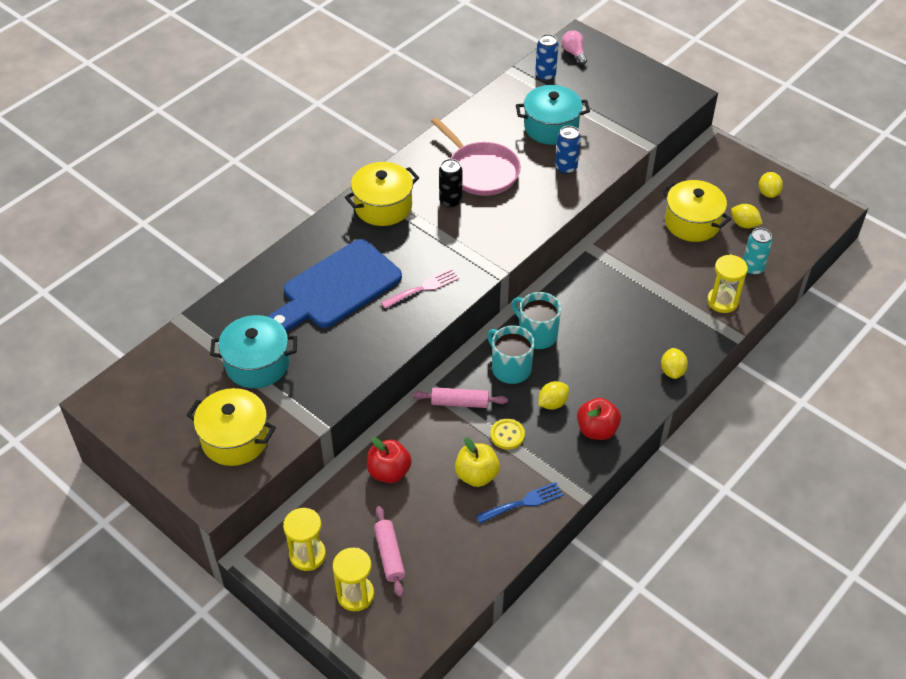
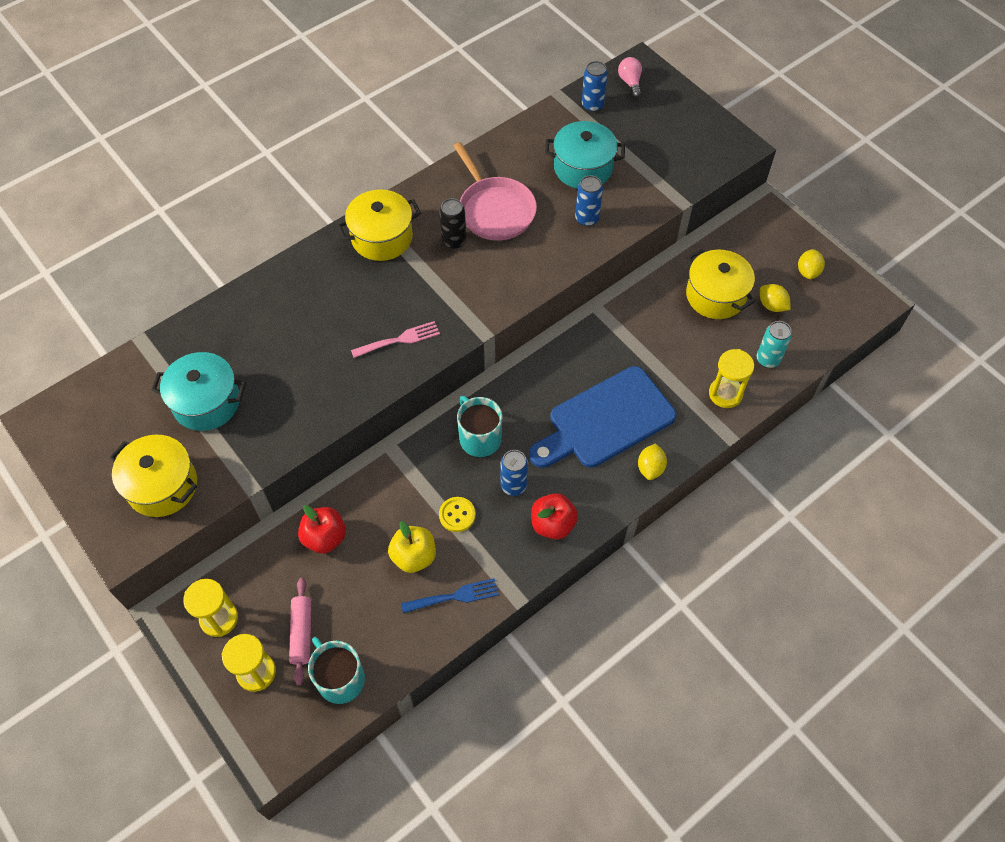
camera: 10 degrees right, 10 degrees up
blue cutting board [268,239,402,332] -> blue cutting board moved to [529,366,676,468]
pink rolling pin [413,387,508,408] -> none
turquoise mug [512,292,561,349] -> turquoise mug moved to [308,637,365,704]
yellow lemon [538,381,569,410] -> blue can [500,450,528,496]

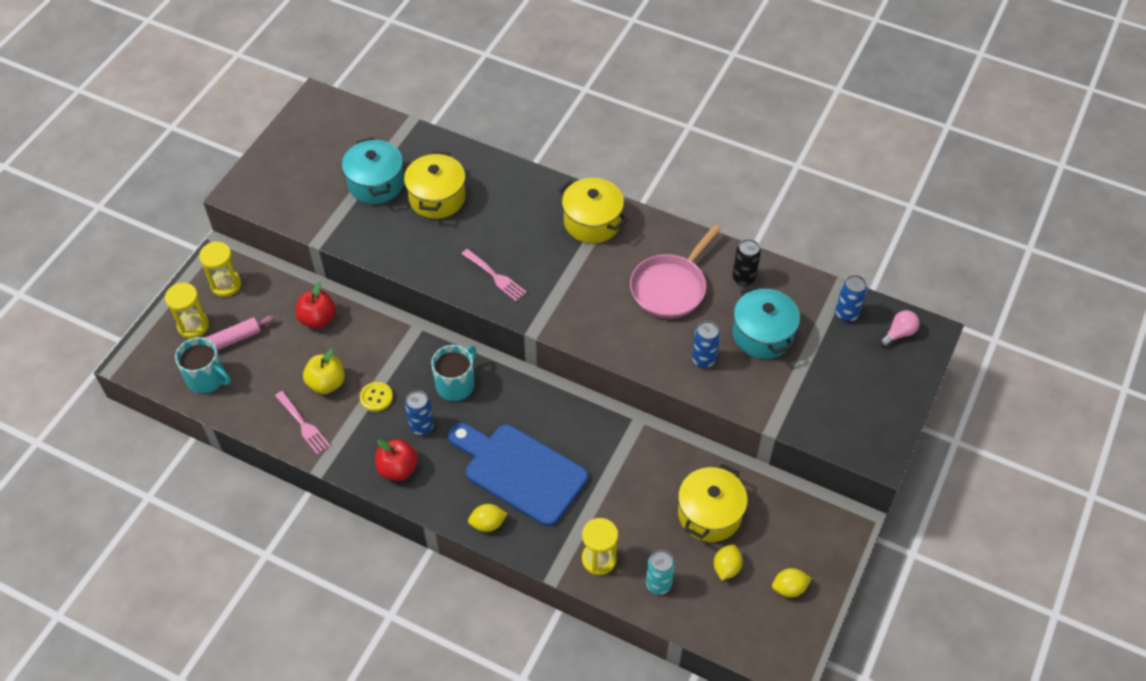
camera: 65 degrees right, 5 degrees down
yellow pot [110,435,197,517] -> yellow pot moved to [404,151,466,219]
turquoise mug [308,637,365,704] -> turquoise mug turned 90 degrees clockwise [175,337,231,393]
blue fork [401,578,499,613] -> pink fork [275,391,330,455]
black can [439,198,466,249] -> black can moved to [732,239,761,286]

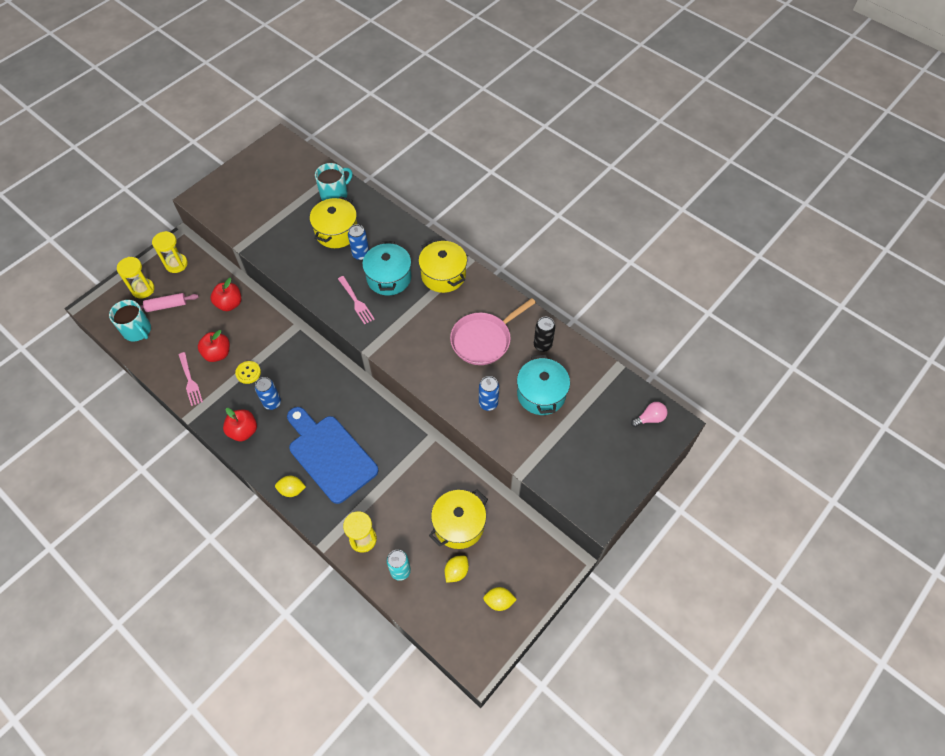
camera: 15 degrees right, 5 degrees up
yellow apple [303,349,345,394] -> red apple [198,330,230,362]
turquoise pot [342,137,404,204] -> turquoise pot moved to [362,241,411,296]
turquoise mug [431,345,476,401] -> turquoise mug moved to [315,163,352,201]
blue can [835,275,867,322] -> blue can moved to [348,224,369,260]

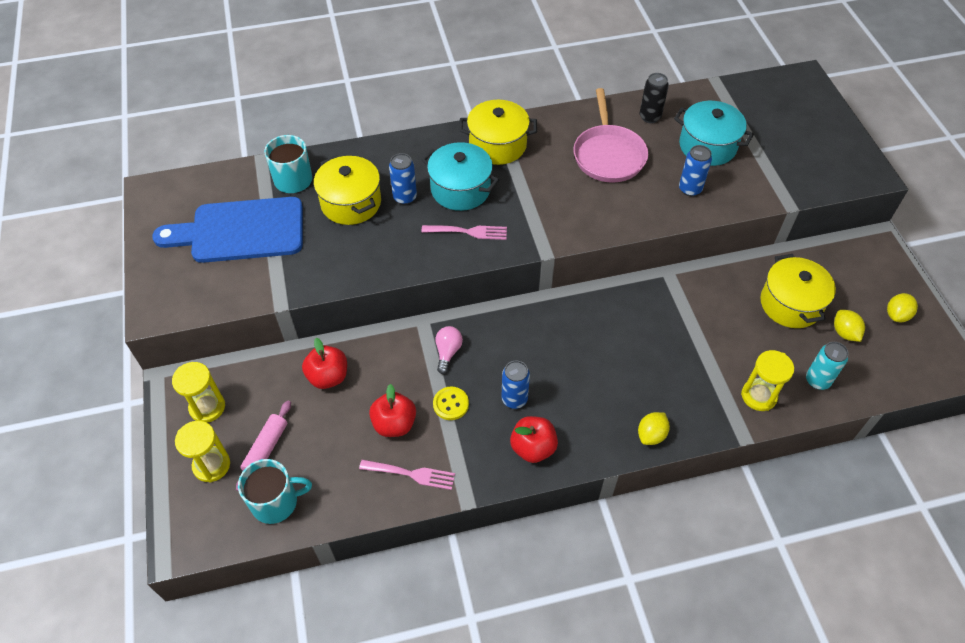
camera: 55 degrees left, 5 degrees down
blue cutting board [287,407,378,504] -> blue cutting board moved to [152,197,303,263]
pink light bulb [631,402,668,427] -> pink light bulb moved to [436,326,463,374]

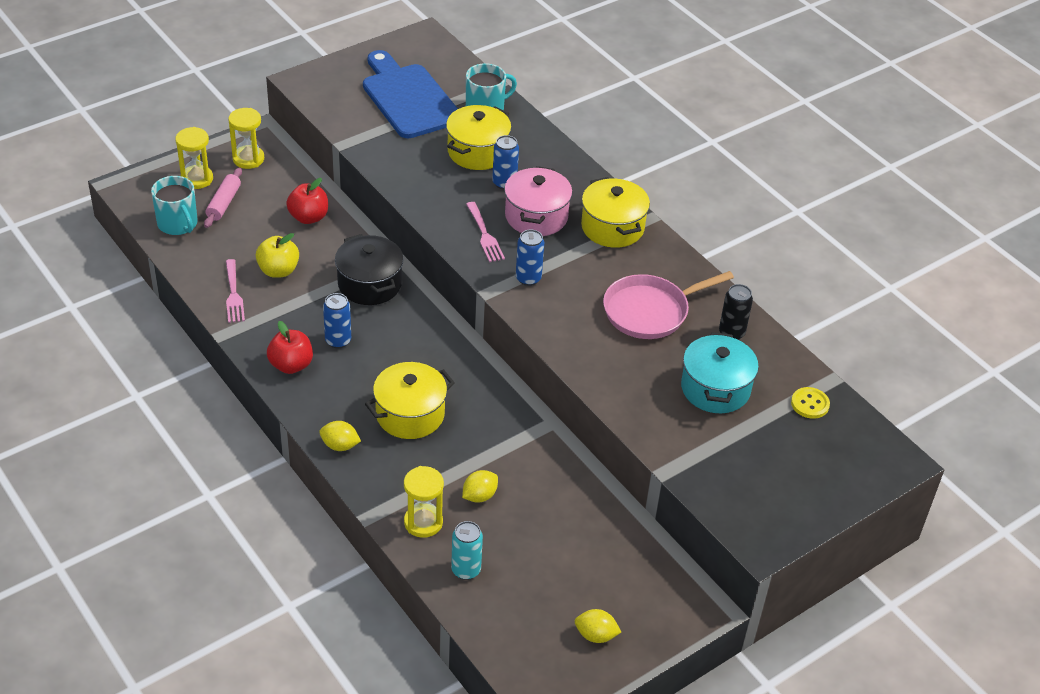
camera: 65 degrees right, 10 degrees down
pink rolling pin [236,401,291,492] -> pink rolling pin turned 75 degrees counterclockwise [204,168,242,228]
red apple [369,384,416,437] -> yellow apple [256,233,299,278]
turquoise pot [422,142,499,211] -> pink pot [504,166,572,236]
yellow button [433,387,469,420] -> yellow button moved to [791,387,830,419]
pink light bulb [436,326,463,374] -> black pot [335,234,404,305]
blue can [679,145,712,196] -> blue can moved to [516,229,544,286]
yellow pot [760,254,836,328] -> yellow pot moved to [365,362,455,439]
yellow lemon [834,310,865,342] -> yellow lemon moved to [462,470,498,503]

